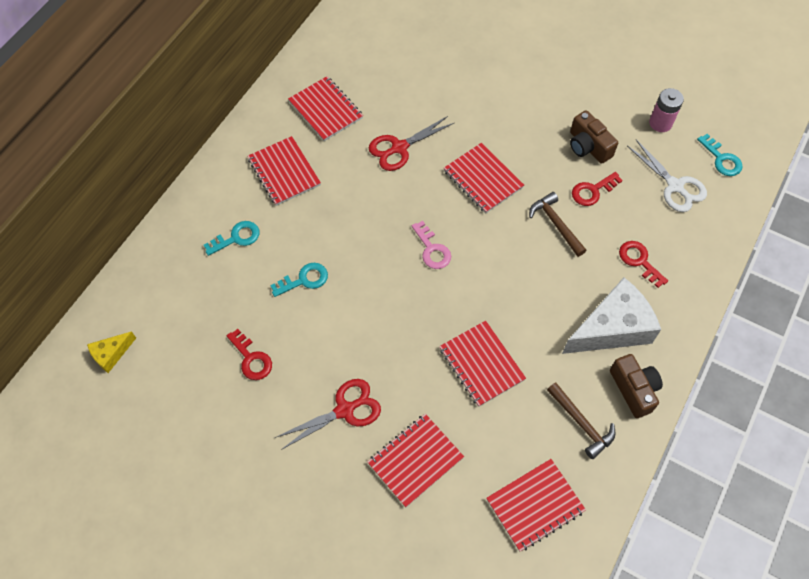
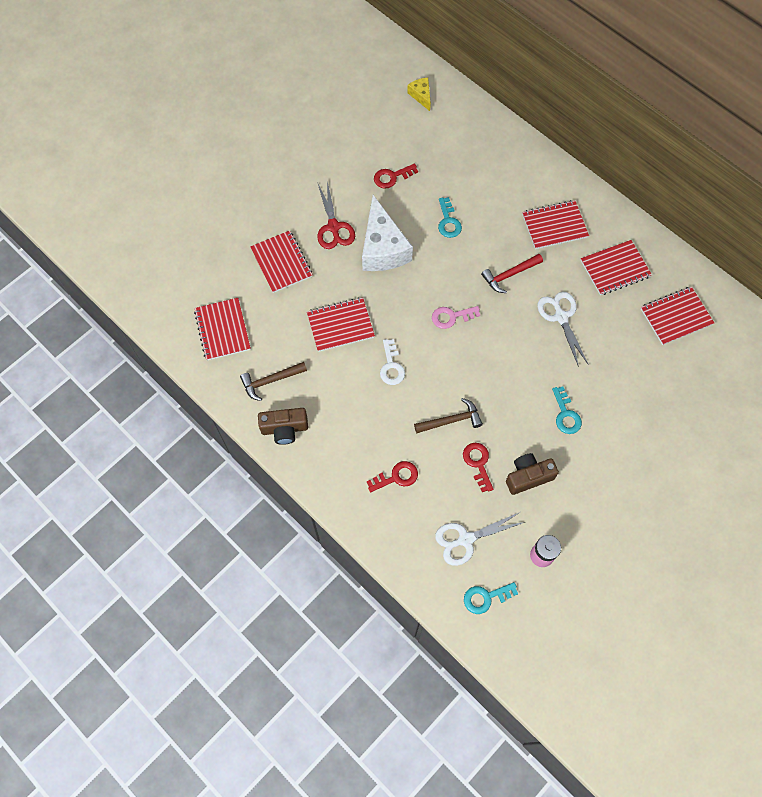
camera: 105 degrees right, 5 degrees up
turquoise key [204,221,260,256] -> turquoise key moved to [552,387,582,434]
red scissors [369,116,454,171] -> white scissors [537,292,589,367]
red notebook [444,143,524,213] -> red notebook moved to [641,287,714,345]
white cheese [562,277,661,354] -> white cheese moved to [362,195,413,271]
none -> white key [380,339,405,385]
none -> red hammer [481,254,543,293]

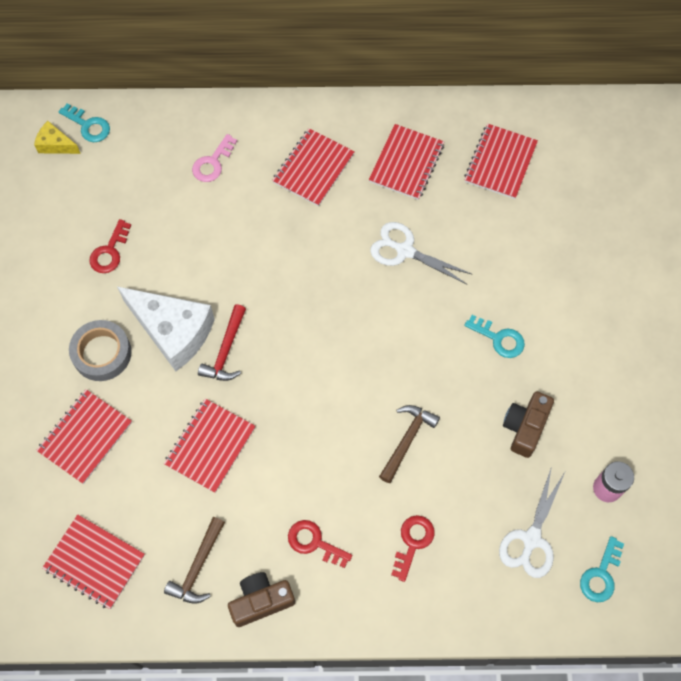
camera: 45 degrees left, 0 degrees up
red notebook [250,231,313,293] -> red notebook turned 75 degrees counterclockwise [36,389,132,484]
brown camera [258,408,308,445] -> brown camera turned 150 degrees counterclockwise [228,572,295,627]
red scissors [317,182,355,249] -> grey tape [69,320,132,381]
white key [380,339,405,385] -> none
pink key [432,306,480,329] -> pink key moved to [192,134,237,182]
turquoise key [438,197,462,238] -> turquoise key moved to [59,103,110,142]
red key [463,443,493,492] -> red key moved to [288,520,352,568]
red hammer [481,254,543,293] -> red hammer moved to [198,304,246,381]

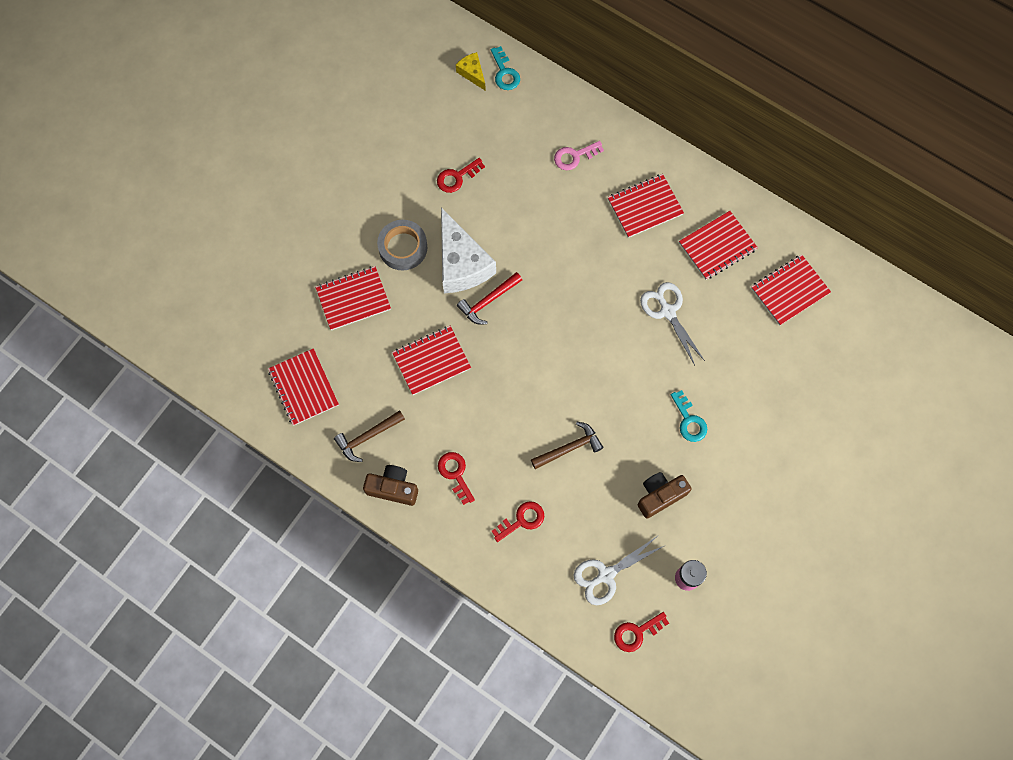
camera: 35 degrees right, 5 degrees up
turquoise key [580,536,624,602] -> red key [614,612,669,652]

